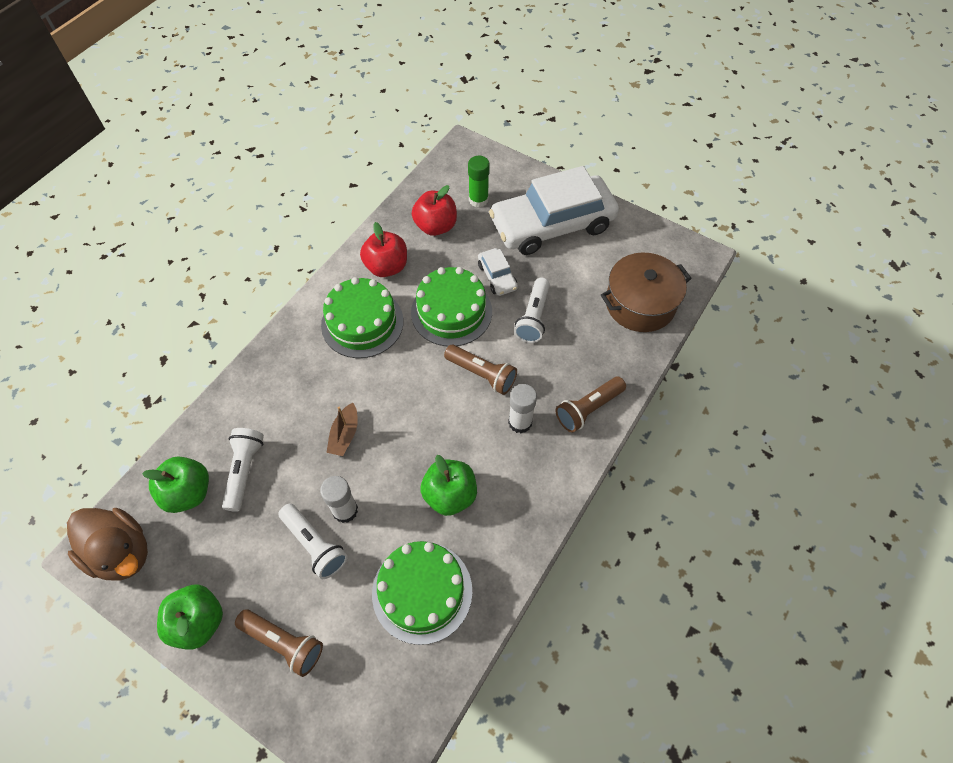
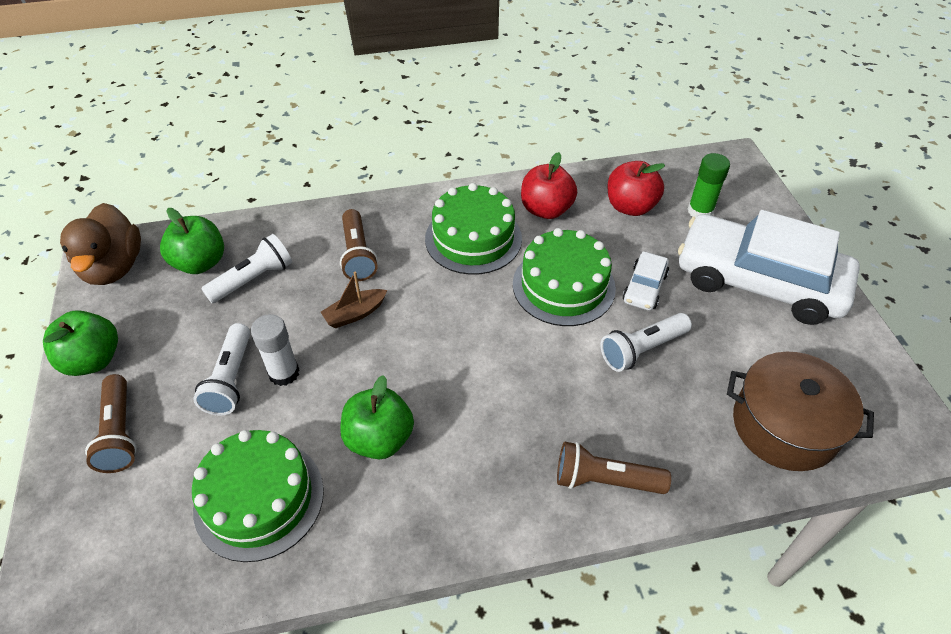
camera: 45 degrees right, 10 degrees down
brown flashlight [444,345,517,395] -> brown flashlight moved to [340,209,378,281]
white glue stick [508,384,537,433] -> none

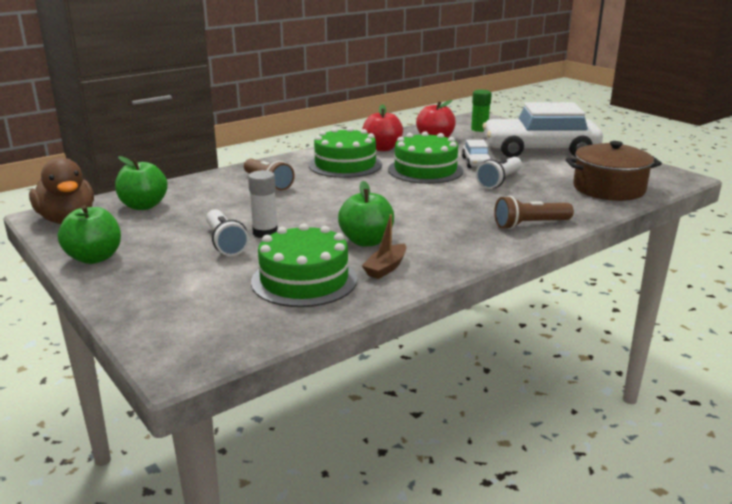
camera: 25 degrees left, 25 degrees down
brown flashlight [85,374,137,473] -> none
white flashlight [201,234,292,303] -> none
brown boat [321,271,387,328] -> brown boat moved to [362,214,406,279]

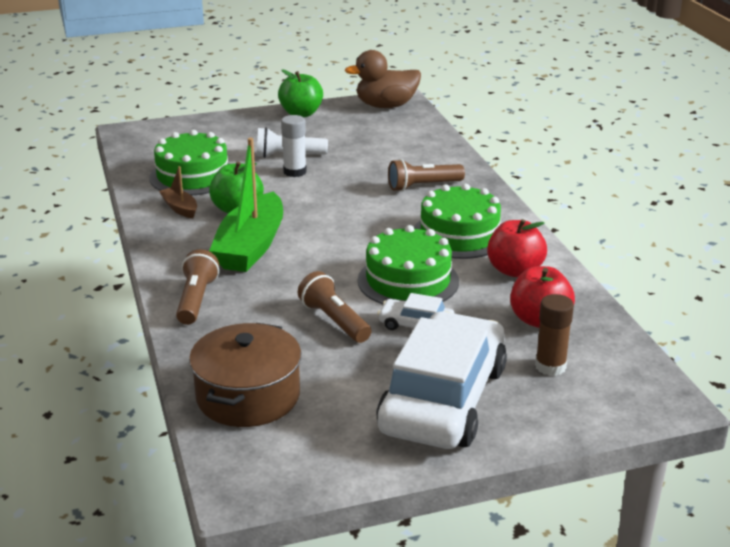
camera: 110 degrees right, 5 degrees up
green apple [115,156,168,210] -> none
green glue stick [470,90,492,138] -> brown glue stick [535,294,574,376]
white flashlight [476,157,522,189] -> brown flashlight [298,271,371,343]
none -> green boat [209,138,283,272]

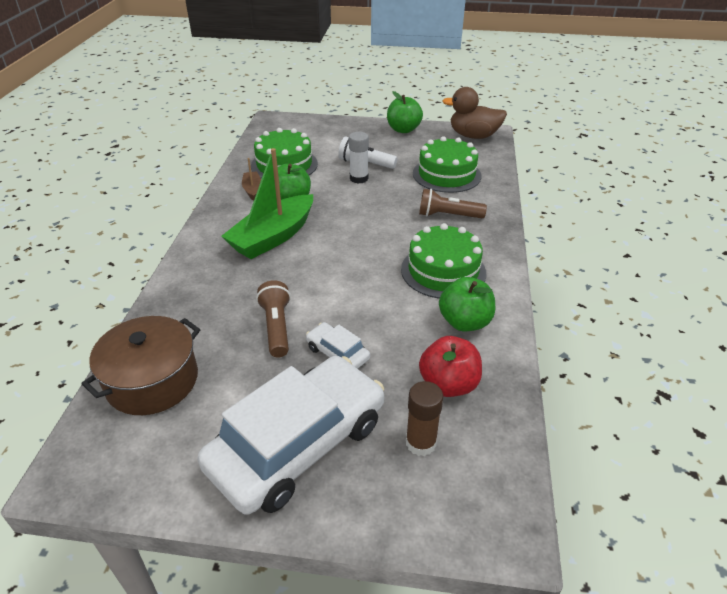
camera: 25 degrees right, 10 degrees up
brown flashlight [176,249,219,325] -> none
green cake [358,225,459,304] -> green cake moved to [413,136,481,193]
red apple [487,219,547,277] -> green apple [439,277,495,331]

